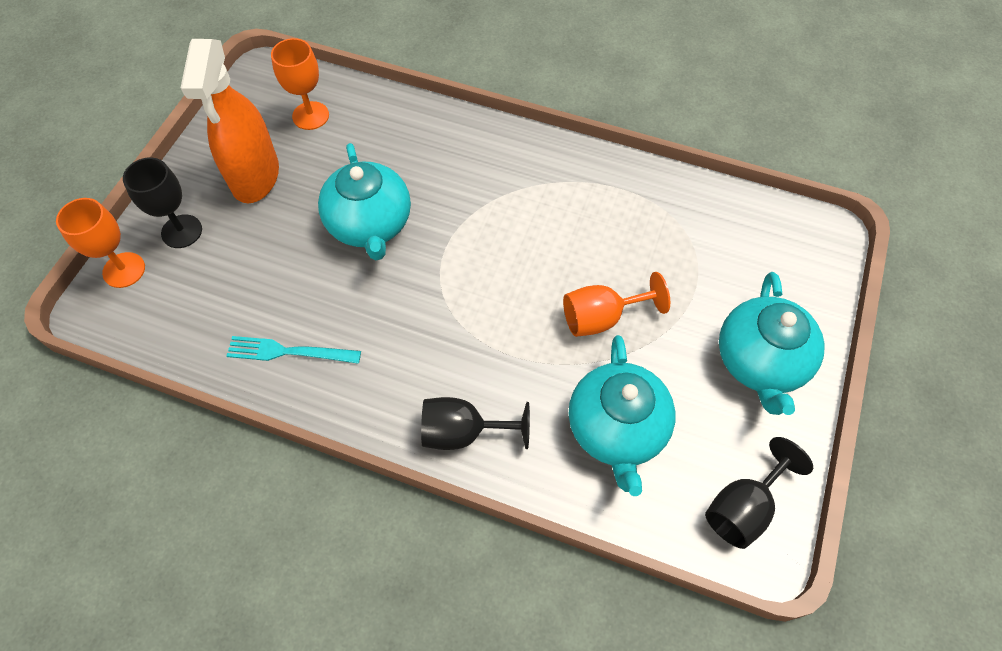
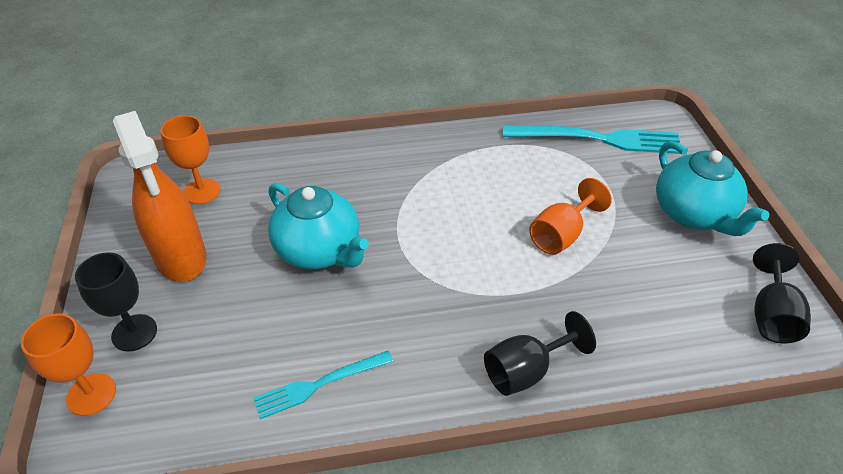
camera: 30 degrees left, 15 degrees down
turquoise teapot [569,335,675,496] -> none
none -> turquoise fork [503,125,681,154]

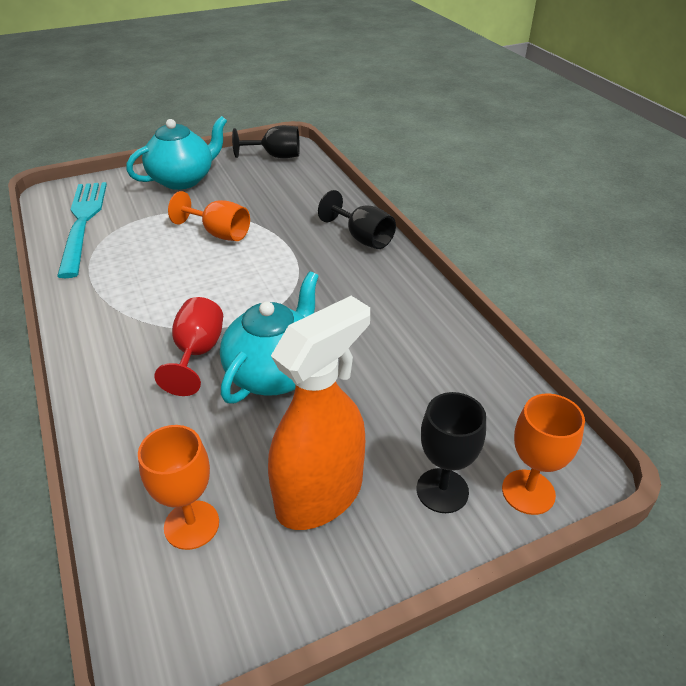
camera: 105 degrees left, 5 degrees down
turquoise fork [253,351,394,419] -> none
none -> red goblet [154,297,223,396]

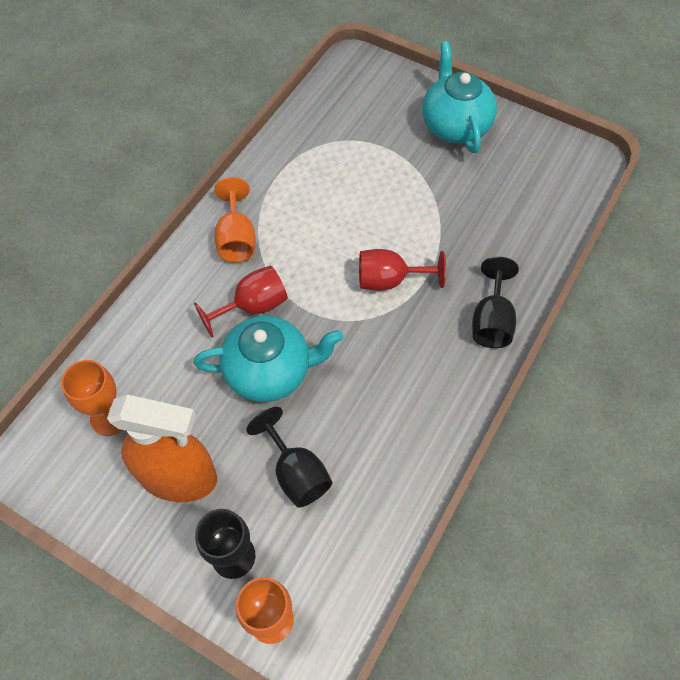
camera: 55 degrees right, 20 degrees up
turquoise fork [57,182,107,278] -> none
turquoise teapot [126,116,227,190] -> turquoise teapot turned 120 degrees counterclockwise [422,41,497,153]
orange goblet [168,191,250,241] -> orange goblet moved to [214,177,255,263]
black goblet [232,125,300,158] -> black goblet moved to [246,407,332,508]
none -> red goblet [359,249,446,291]

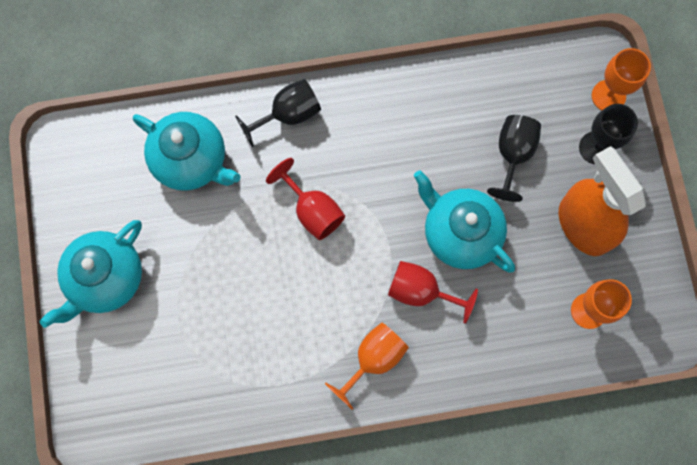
camera: 130 degrees left, 15 degrees up
none -> turquoise teapot [133,112,241,190]

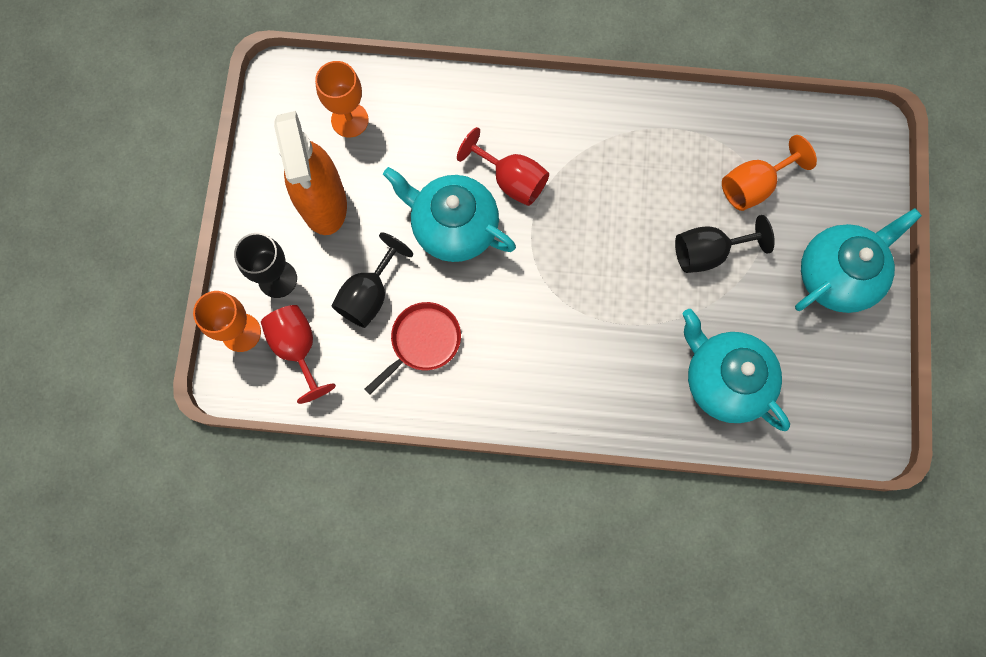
camera: 165 degrees left, 0 degrees up
black goblet [235,79,321,147] -> black goblet moved to [675,215,775,273]
red goblet [266,158,345,240] -> red goblet moved to [261,305,336,404]
orange goblet [325,322,409,409] -> orange goblet moved to [722,135,817,211]
turquoise teapot [414,170,515,272] -> turquoise teapot turned 150 degrees clockwise [383,167,516,262]
none -> red pan [365,302,461,395]

